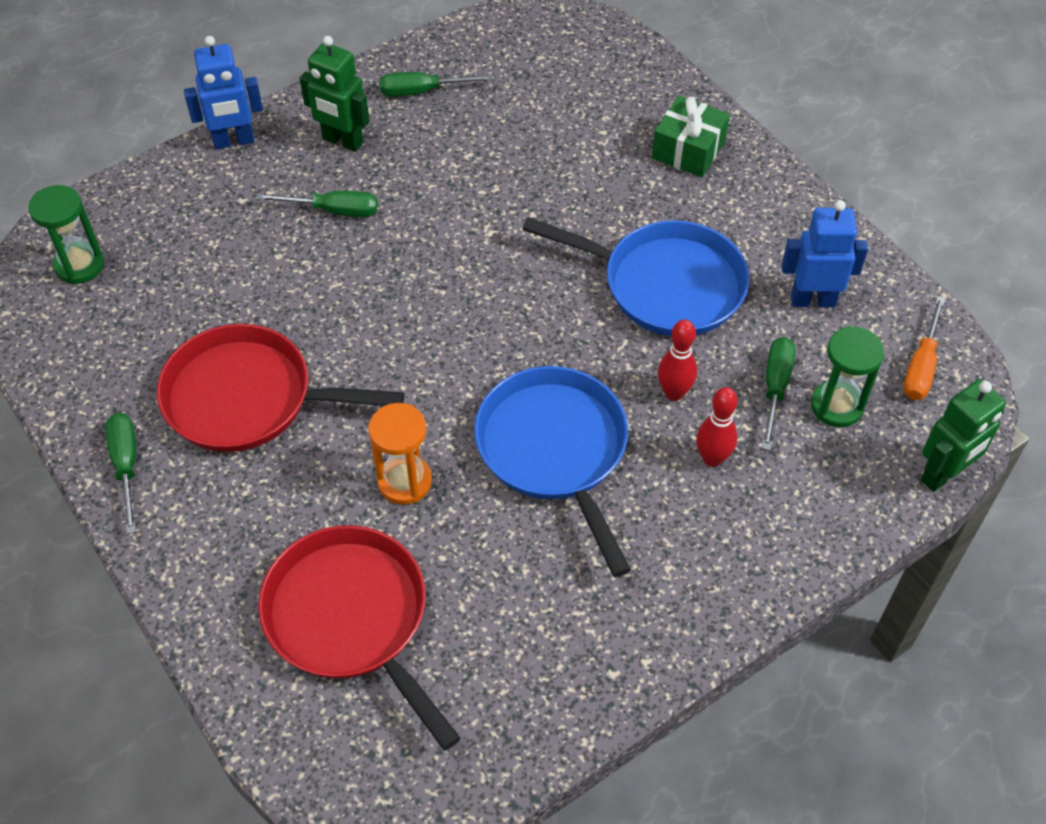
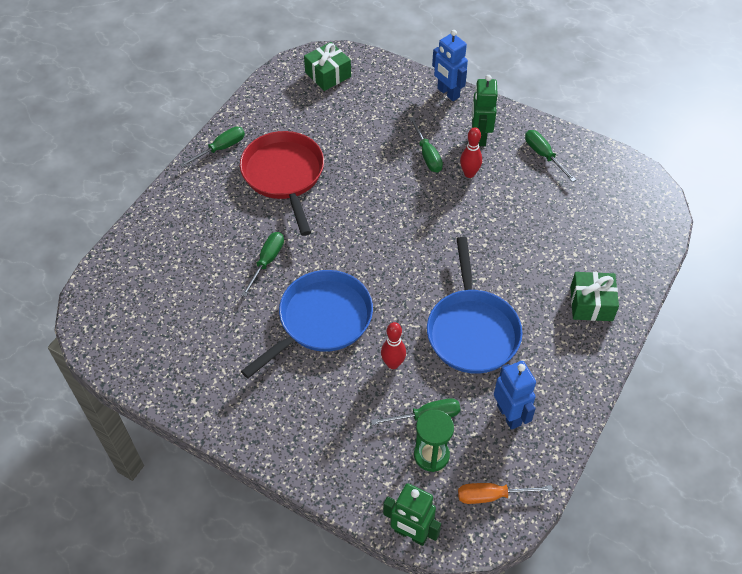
camera: 65 degrees right, 0 degrees up
green hourglass [28,185,104,284] -> green gift [304,42,351,91]
red pan [258,525,461,750] -> none
orange hourglass [368,403,432,505] -> green screwdriver [242,232,284,297]
red bowling pin [696,387,738,467] -> red bowling pin moved to [460,127,482,178]

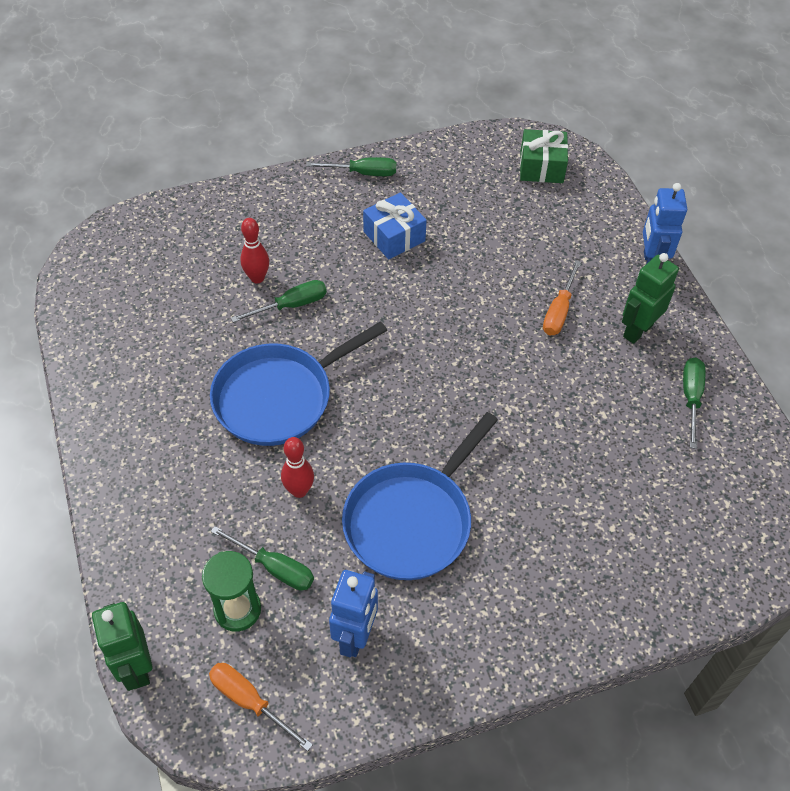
camera: 40 degrees right, 0 degrees up
red pan [240,131,324,236] -> blue gift [363,192,427,259]
blue pan [241,270,373,378] -> blue pan turned 150 degrees clockwise [210,321,387,446]
green screwdriver [409,117,443,173] -> orange screwdriver [543,260,581,335]
red bowling pin [460,127,482,178] -> red bowling pin moved to [240,218,269,283]
green gift [570,272,619,321] -> none

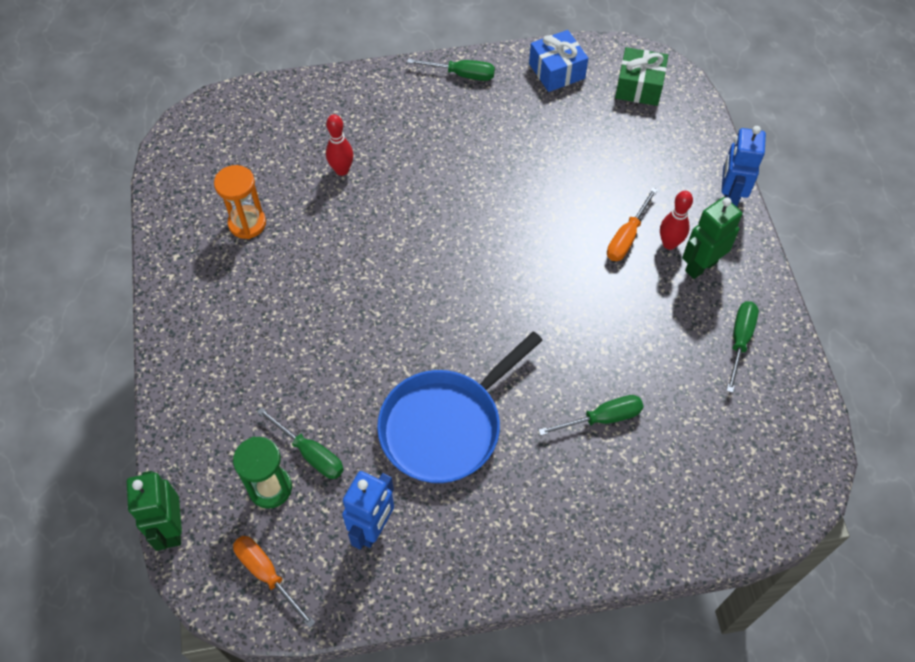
camera: 10 degrees right, 5 degrees up
blue pan [210,321,387,446] -> none
green screwdriver [231,280,327,323] -> green screwdriver moved to [538,395,643,436]
red bowling pin [281,437,314,498] -> red bowling pin moved to [660,191,693,250]
blue gift [363,192,427,259] -> blue gift moved to [529,30,588,92]
none -> orange hourglass [214,165,266,239]

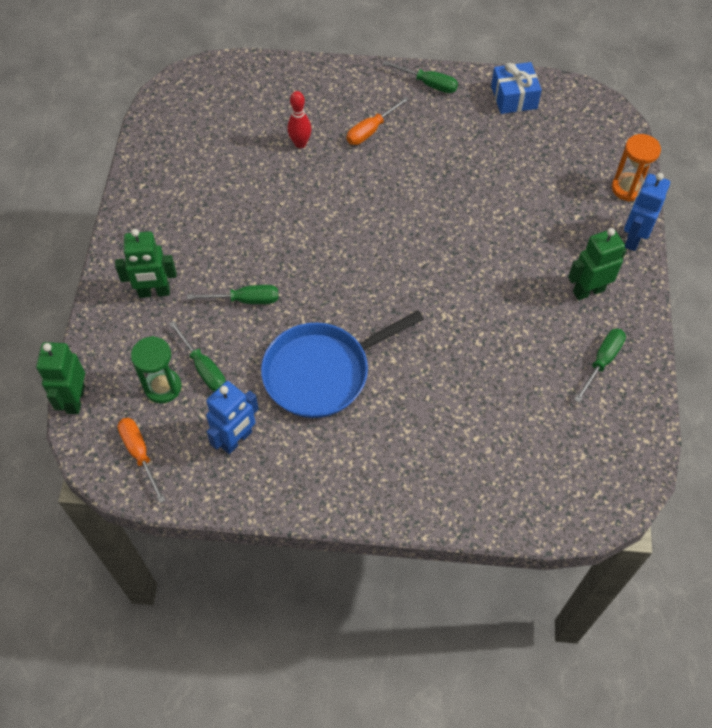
camera: 15 degrees right, 0 degrees up
orange hourglass [214,165,266,239] -> orange hourglass moved to [612,134,661,202]
green screwdriver [538,395,643,436] -> green screwdriver moved to [187,285,278,304]
orange screwdriver [607,188,658,261] -> orange screwdriver moved to [347,97,409,145]
green gift [615,47,668,106] -> none
red bowling pin [660,191,693,250] -> none
none -> green robot [115,229,176,298]

